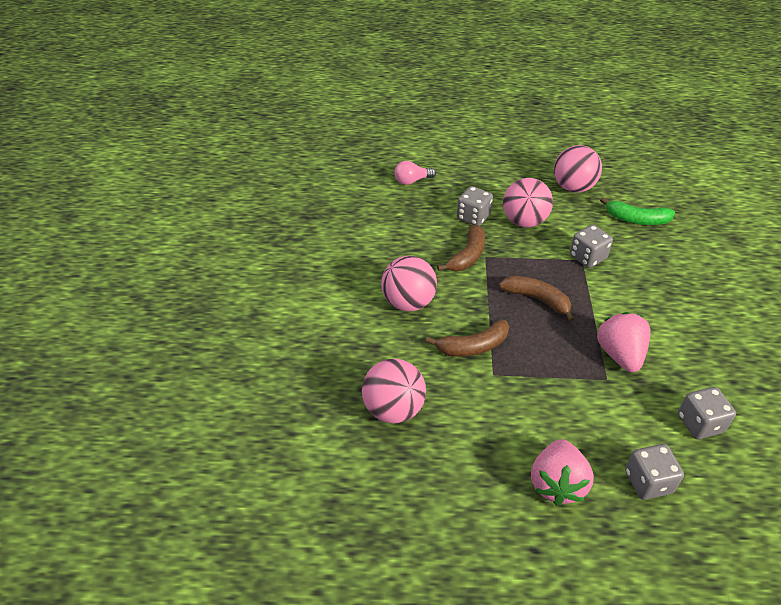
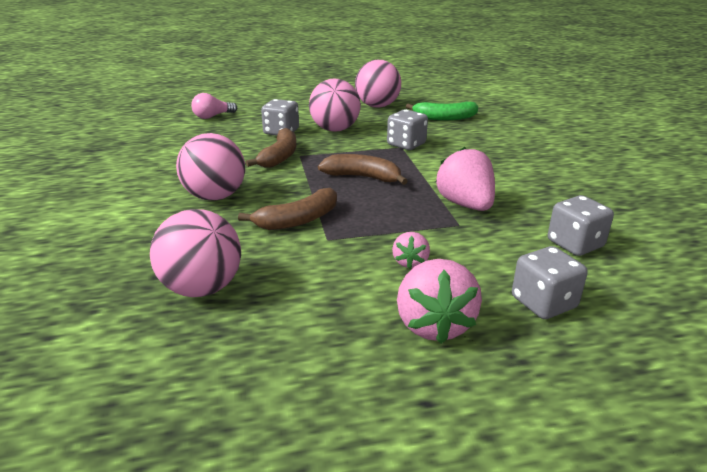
camera: 15 degrees left, 15 degrees down
none -> pink strawberry [392,232,430,269]

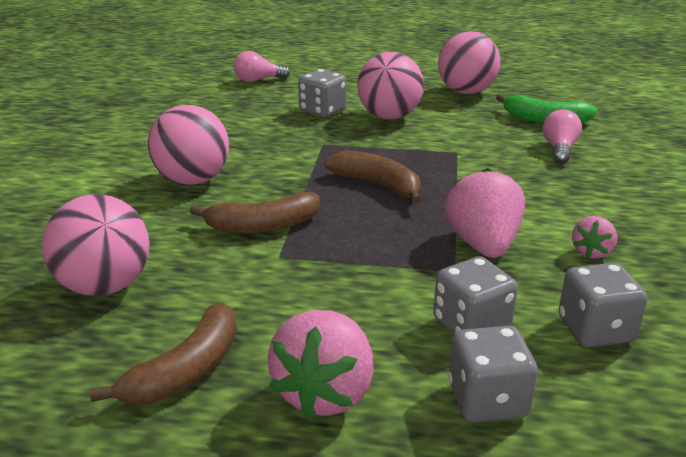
camera: 20 degrees right, 0 degrees up
brown banana [246,128,296,168] -> brown banana moved to [90,302,237,405]
grey dice [387,109,428,150] -> grey dice moved to [433,256,518,335]
pink strawberry [392,232,430,269] -> pink strawberry moved to [572,216,617,259]
none -> pink light bulb [543,109,582,164]

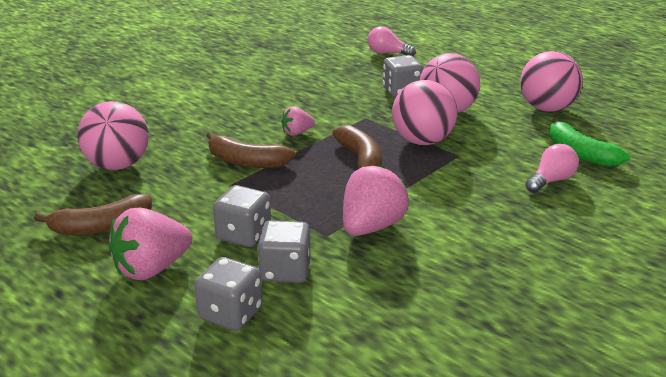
camera: 35 degrees right, 0 degrees up
pink ball [148,105,229,185] -> pink ball moved to [392,80,457,145]
grey dice [558,263,648,347] -> grey dice moved to [213,185,271,247]
pink strawberry [572,216,617,259] -> pink strawberry moved to [281,106,315,136]

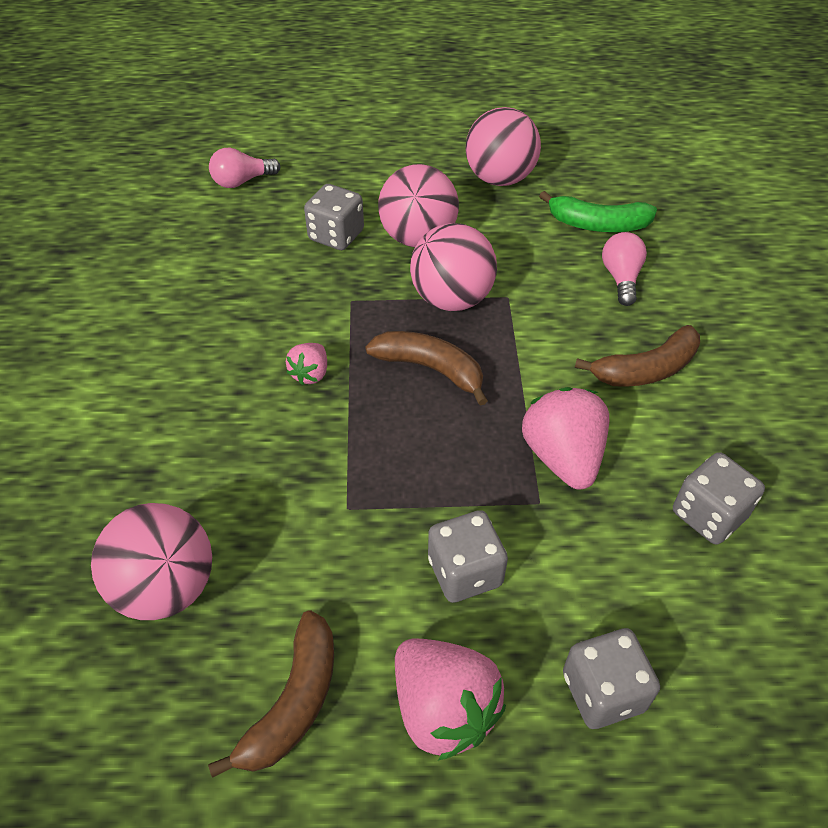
camera: 45 degrees left, 20 degrees up
pink strawberry [109,208,192,280] -> pink strawberry turned 45 degrees counterclockwise [395,638,506,761]
brown banana [206,132,296,168] -> brown banana moved to [575,325,700,387]
grey dice [257,220,310,283] -> grey dice moved to [673,452,765,544]

